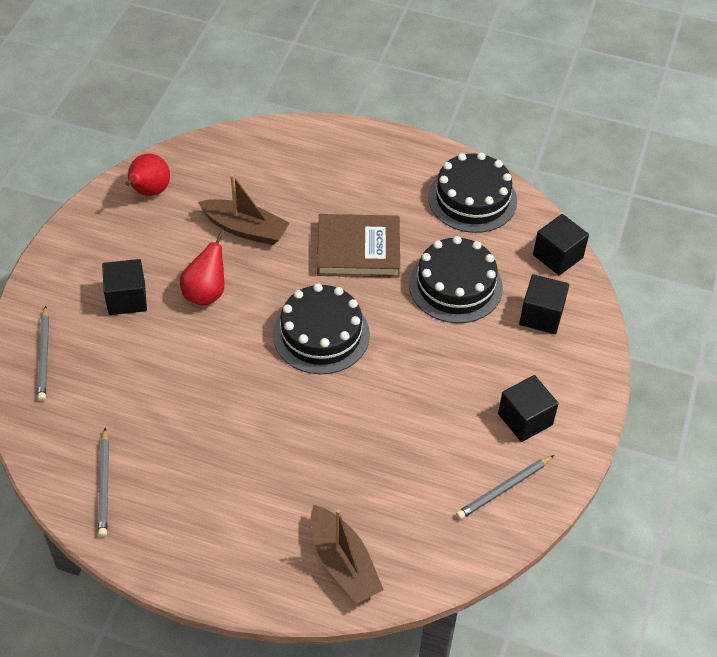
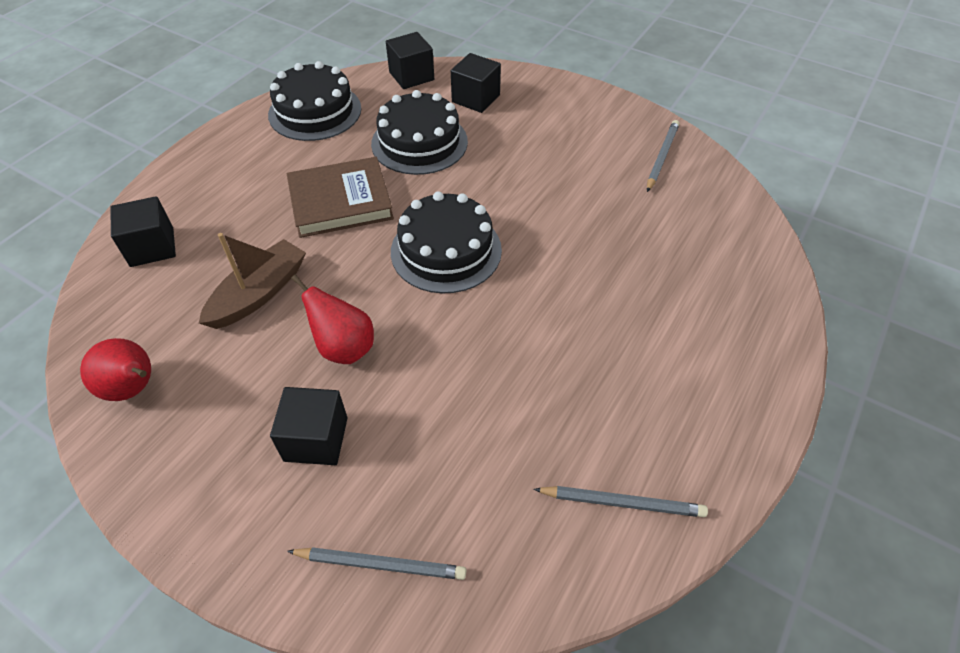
camera: 75 degrees left, 0 degrees up
brown boat [311,505,384,604] -> none
brown book [317,214,400,278] -> brown book turned 60 degrees clockwise [287,157,394,238]
grey pencil [456,455,554,520] -> grey pencil turned 135 degrees counterclockwise [647,120,679,192]
black cube [498,375,559,442] -> black cube moved to [110,196,176,267]

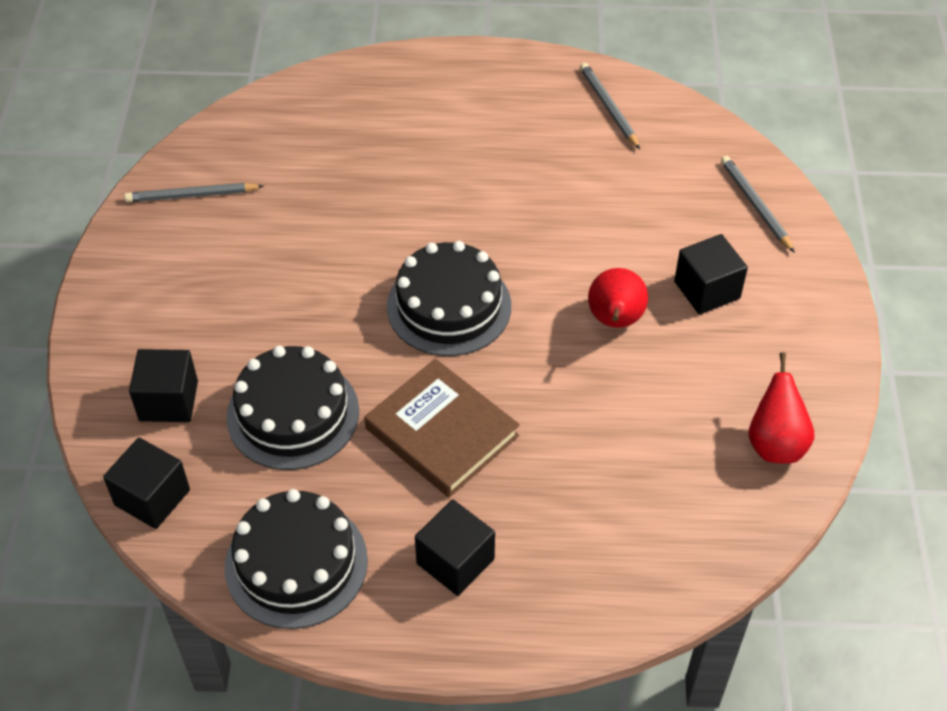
camera: 120 degrees left, 0 degrees up
black cube [110,196,176,267] -> black cube moved to [415,500,495,596]
brown boat [199,233,306,329] -> none

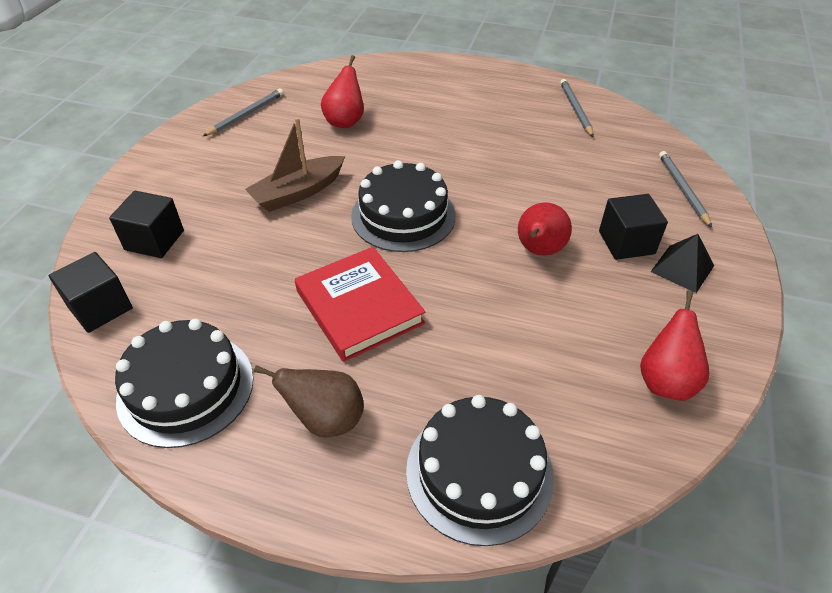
camera: 15 degrees right, 5 degrees down
grey pencil [124,183,264,202] -> grey pencil turned 120 degrees clockwise [203,89,284,136]
black cake [226,346,359,470] -> black cake moved to [406,395,554,546]
brown book [365,359,520,498] -> red book [295,247,425,362]
black cube [415,500,495,596] -> brown pear [254,365,364,438]
none -> brown boat [245,117,345,212]
none -> red pear [321,55,364,128]
none -> black pyramid [651,234,714,293]

